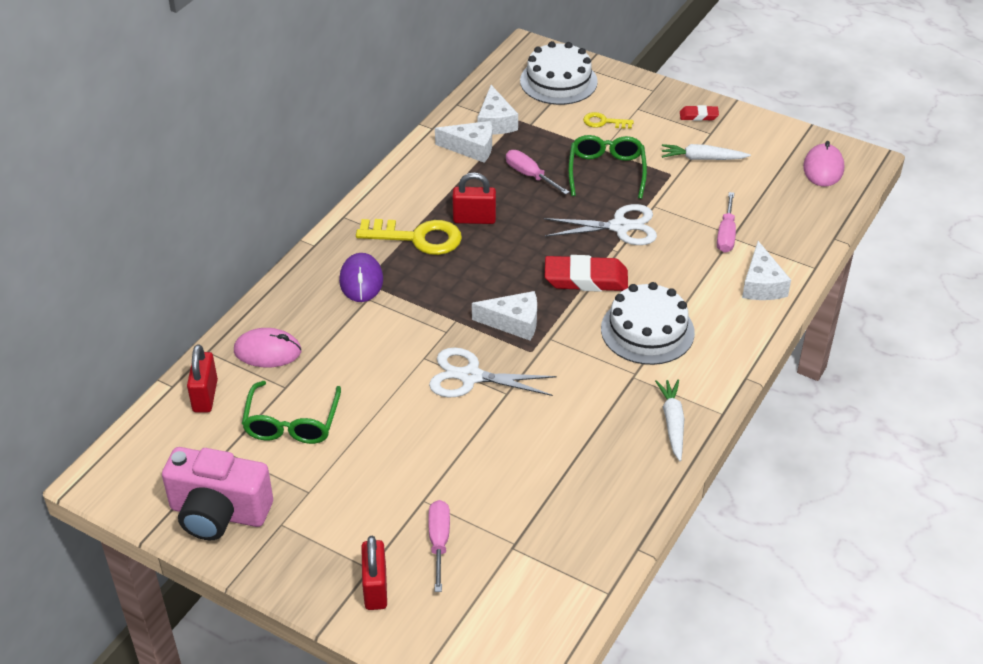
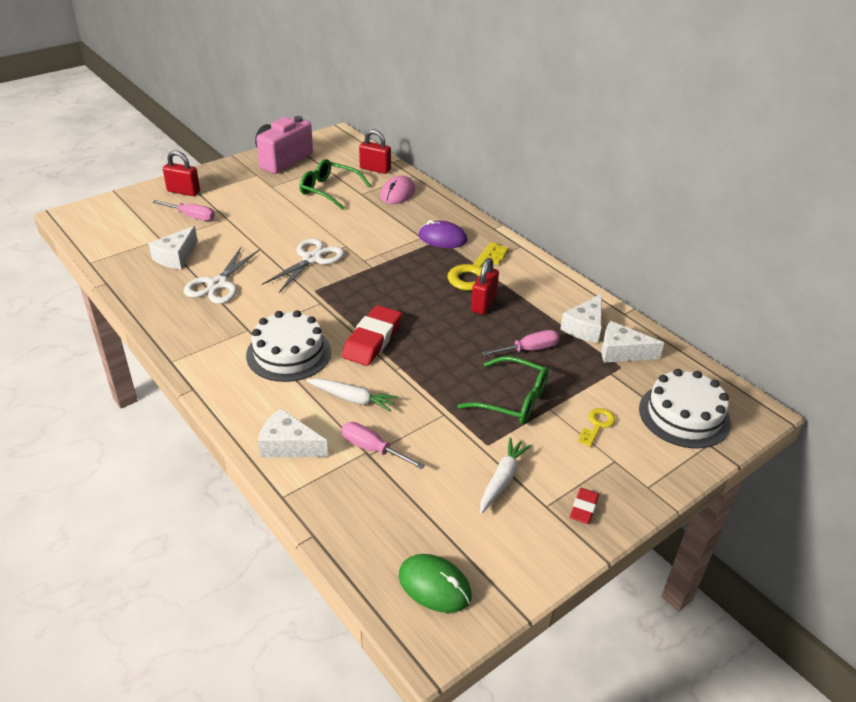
camera: 110 degrees right, 5 degrees down
white cheese [472,291,537,341] -> white cheese moved to [148,226,198,269]
white scissors [543,204,657,245] -> white scissors moved to [184,247,259,304]
white carrot [655,380,684,461] -> white carrot moved to [306,378,398,411]
pink mouse [803,141,844,186] -> green mouse [399,554,472,613]

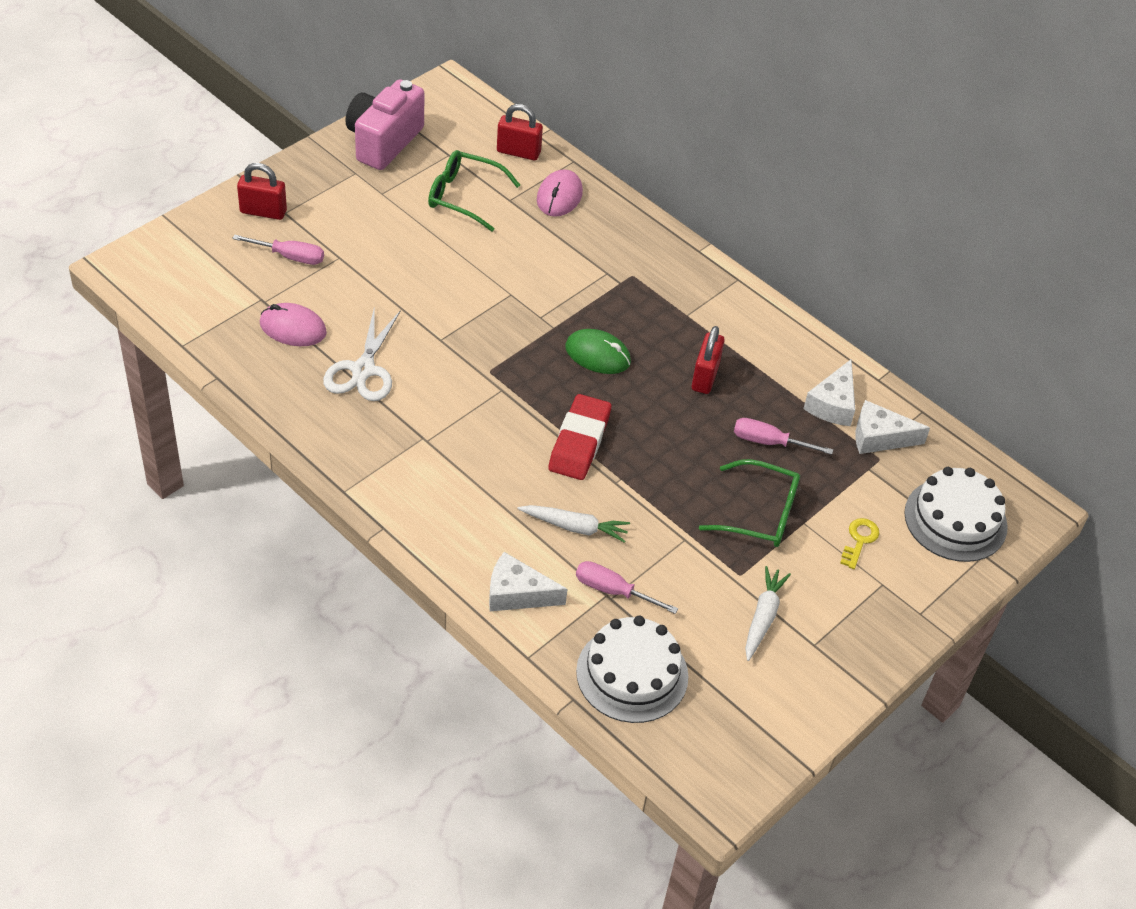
camera: 10 degrees left, 10 degrees up
white cheese [148,226,198,269] -> pink mouse [260,303,327,346]
white cake [246,310,331,382] -> white cake moved to [576,616,689,723]
white scissors [262,238,344,293] -> none
green mouse [399,554,472,613] -> green mouse moved to [565,329,631,374]
purple mouse [419,220,467,248] -> none
yellow key [447,242,508,291] -> none
pink screwdriver [482,330,559,356] -> pink screwdriver turned 135 degrees counterclockwise [734,418,833,455]
red eraser [570,488,599,524] -> none

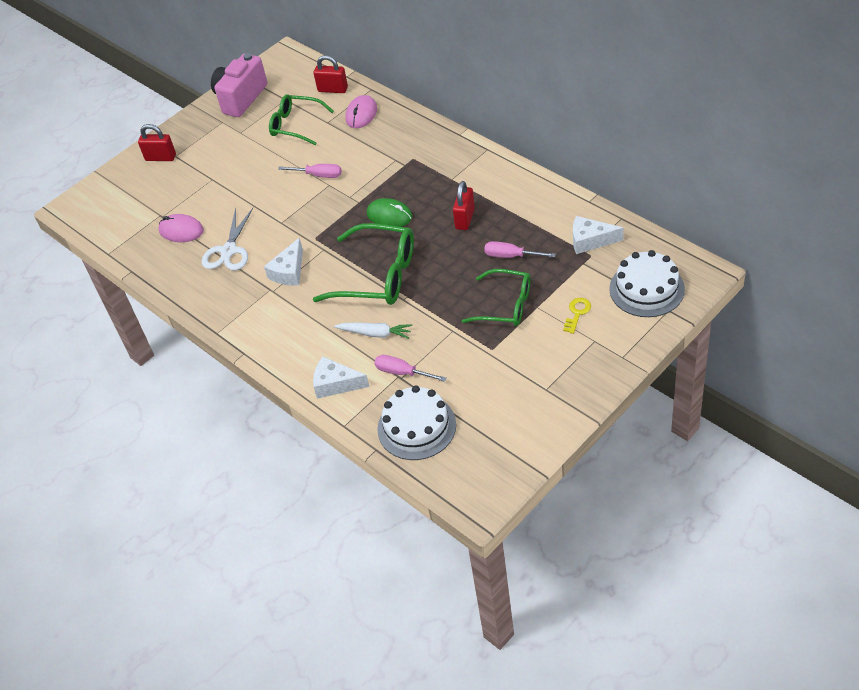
camera: 10 degrees right, 0 degrees up
pink screwdriver [232,234,324,265] -> pink screwdriver moved to [278,164,342,178]
red eraser [548,394,611,480] -> green glasses [313,223,414,305]
white carrot [745,566,791,661] -> none
white cheese [803,359,855,426] -> white cheese moved to [264,238,303,286]

